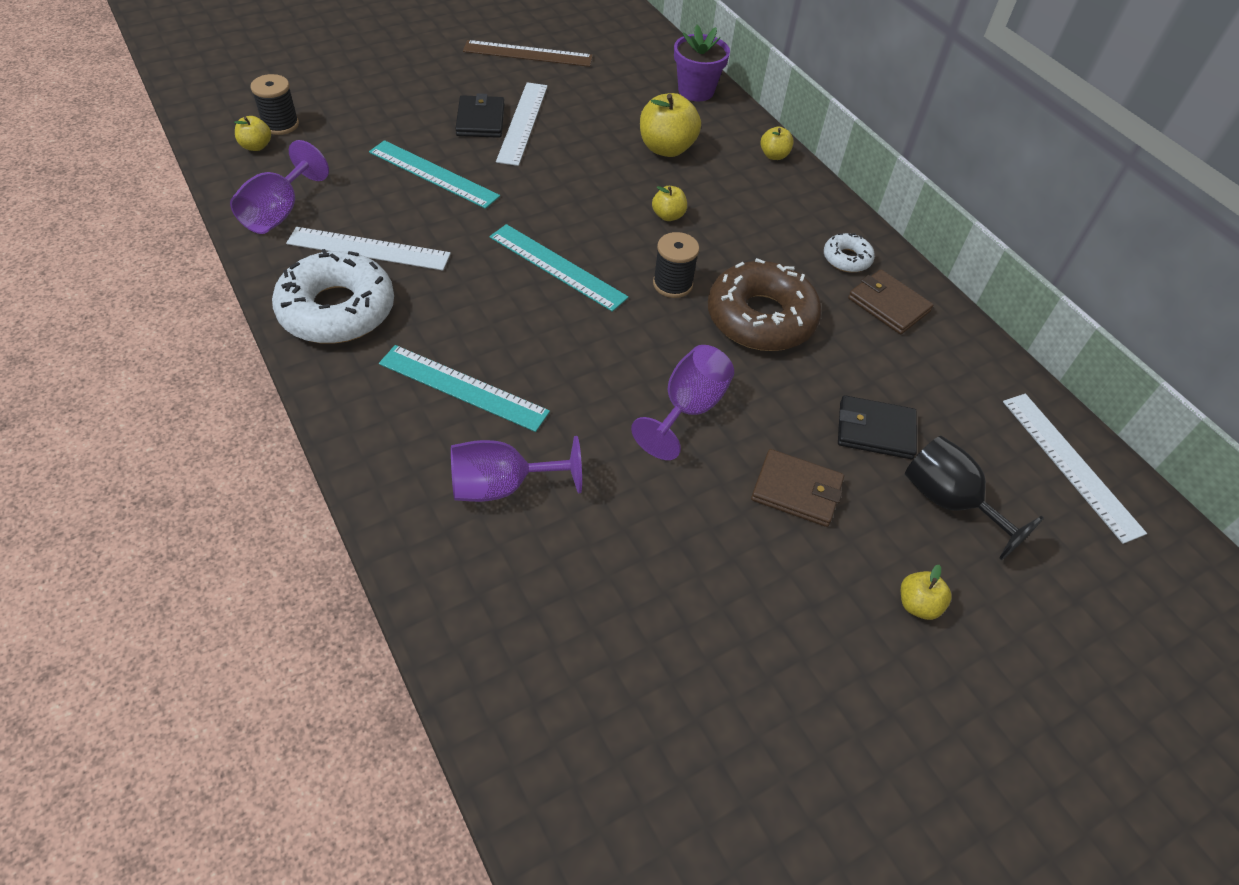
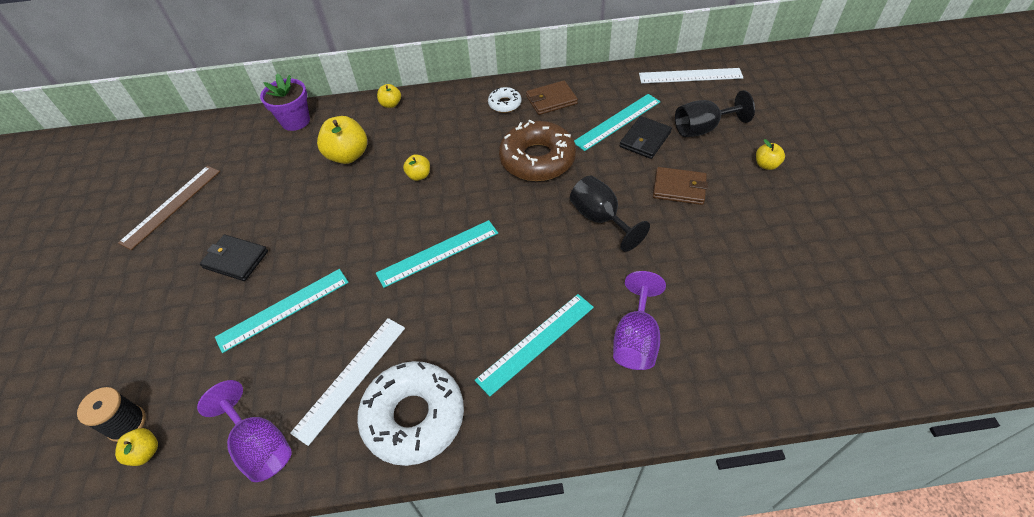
camera: 60 degrees left, 0 degrees up
white ruler [496,82,548,166] -> none
purple goblet [631,345,734,460] -> black goblet [570,175,650,252]
black spool [653,232,699,298] -> none
brown wallet [751,449,844,527] -> brown wallet turned 60 degrees clockwise [653,167,708,205]
none -> turquoise ruler [574,94,661,151]

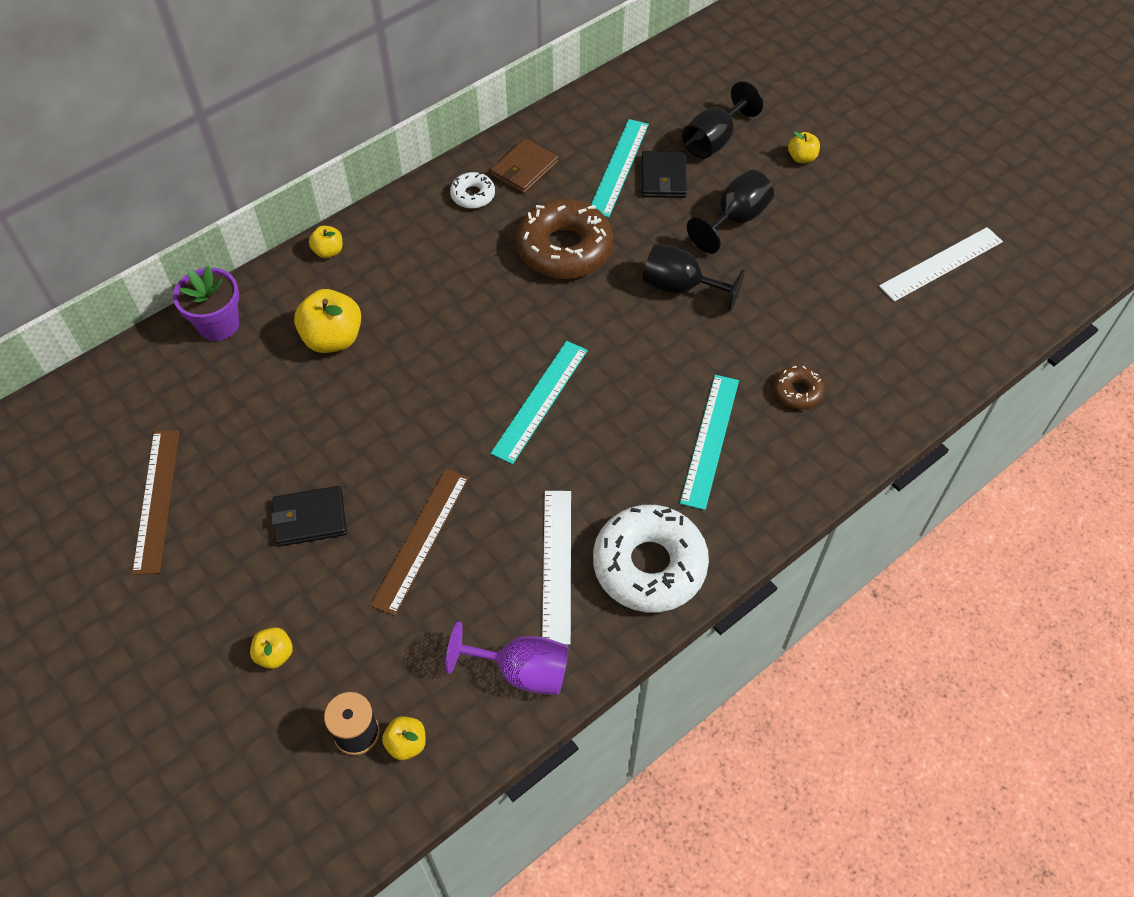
camera: 35 degrees left, 5 degrees up
turquoise ruler [215,269,349,353] -> brown ruler [370,469,469,616]
yellow apple [403,154,430,181] -> yellow apple moved to [250,627,293,669]
purple goblet [613,271,666,370] -> brown donut [773,366,825,410]
white ruler [639,68,743,83] -> white ruler moved to [879,227,1003,302]
brown wallet [653,167,708,205] -> black goblet [687,170,774,254]

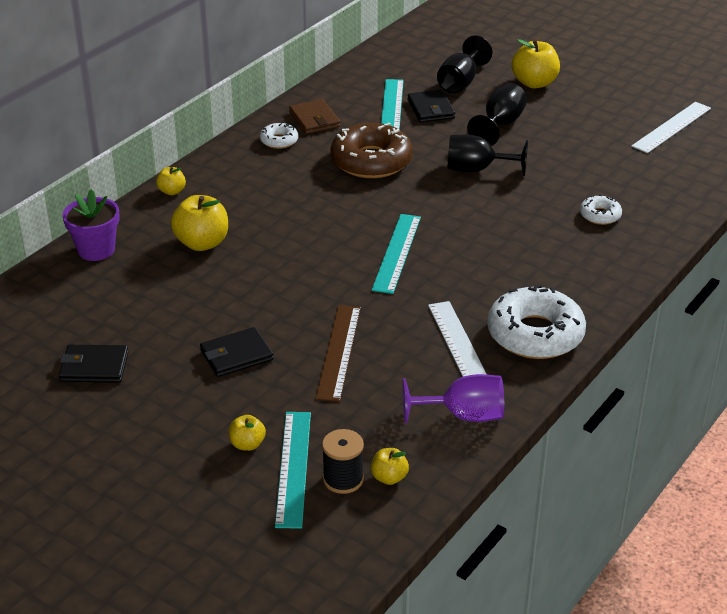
camera: 15 degrees left, 20 degrees down
brown ruler [132,430,180,575] -> black wallet [59,345,128,383]
brown wallet [490,138,558,194] -> brown wallet turned 45 degrees counterclockwise [289,99,340,134]
turquoise ruler [680,375,739,510] -> turquoise ruler moved to [275,412,311,529]
brown donut [773,366,825,410] -> white donut [580,195,622,225]
yellow apple [788,132,820,163] -> yellow apple [511,39,560,89], size x1.86

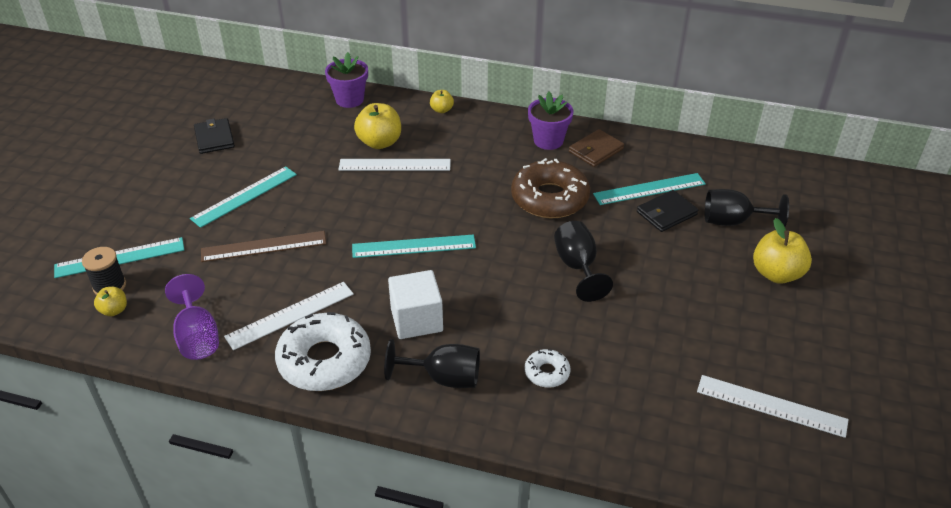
camera: 70 degrees right, 5 degrees up
black wallet [200,327,274,377] -> turquoise ruler [190,166,297,228]
yellow apple [229,415,266,451] -> none
white donut [260,122,298,149] -> purple flower pot [528,92,573,150]
black goblet [467,83,527,146] -> black goblet moved to [384,339,480,388]
none -> white ruler [338,159,451,171]
none -> white cube [388,270,443,339]

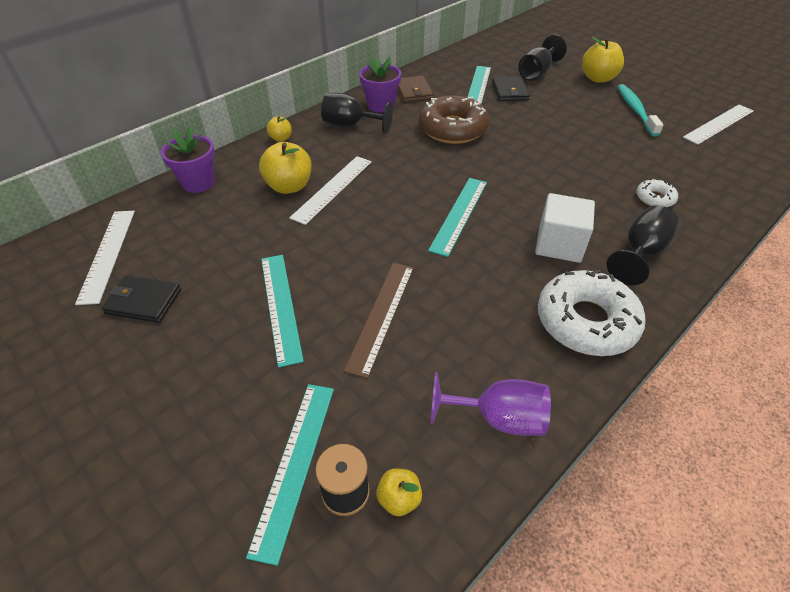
camera: 60 degrees left, 5 degrees up
white ruler [224,282,354,350] -> white ruler moved to [75,211,135,305]
black goblet [554,221,613,302] -> black goblet moved to [321,93,393,134]
none -> turquoise toothbrush [618,84,664,136]

